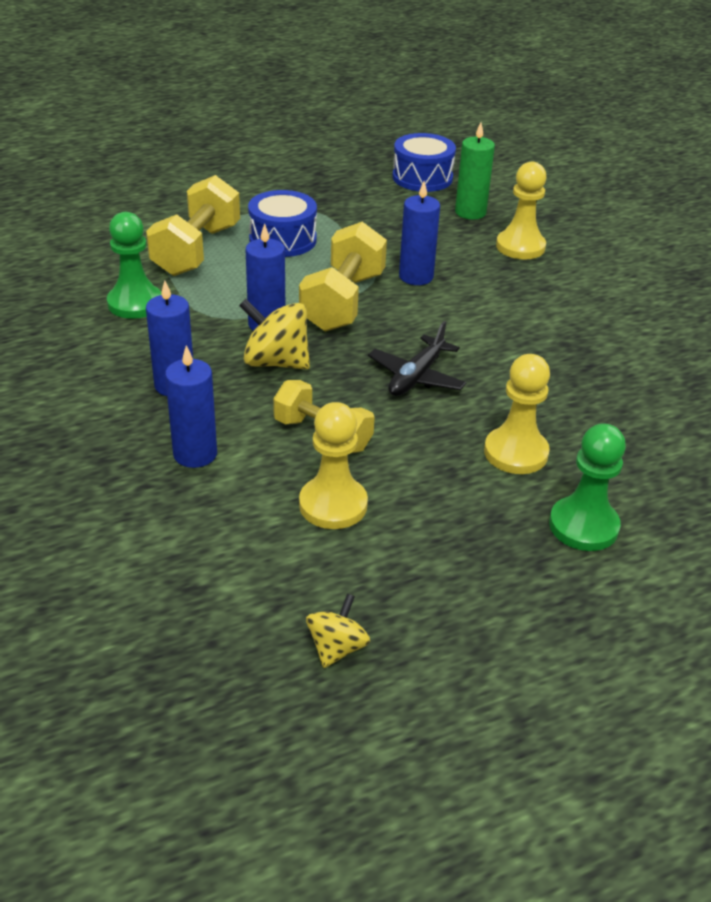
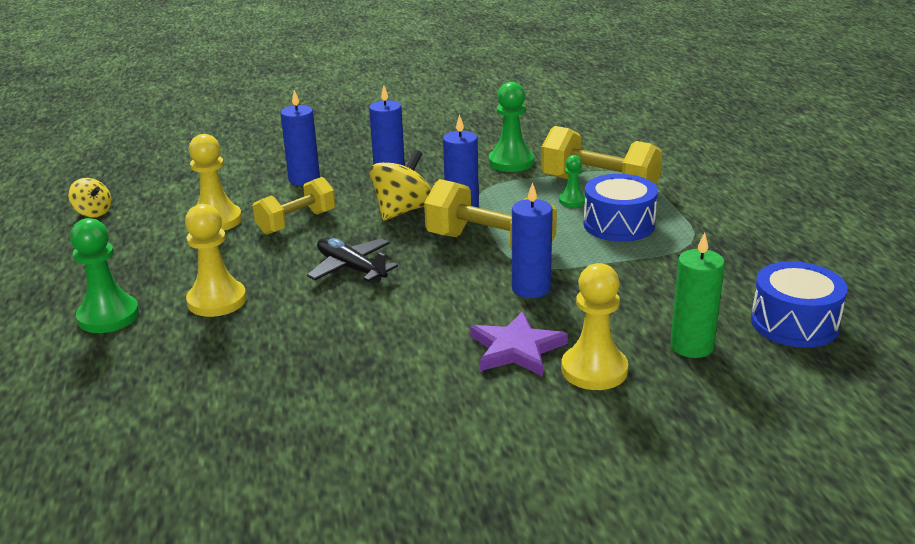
camera: 105 degrees right, 10 degrees down
none -> purple star [470,311,568,376]
none -> green pawn [559,155,585,207]

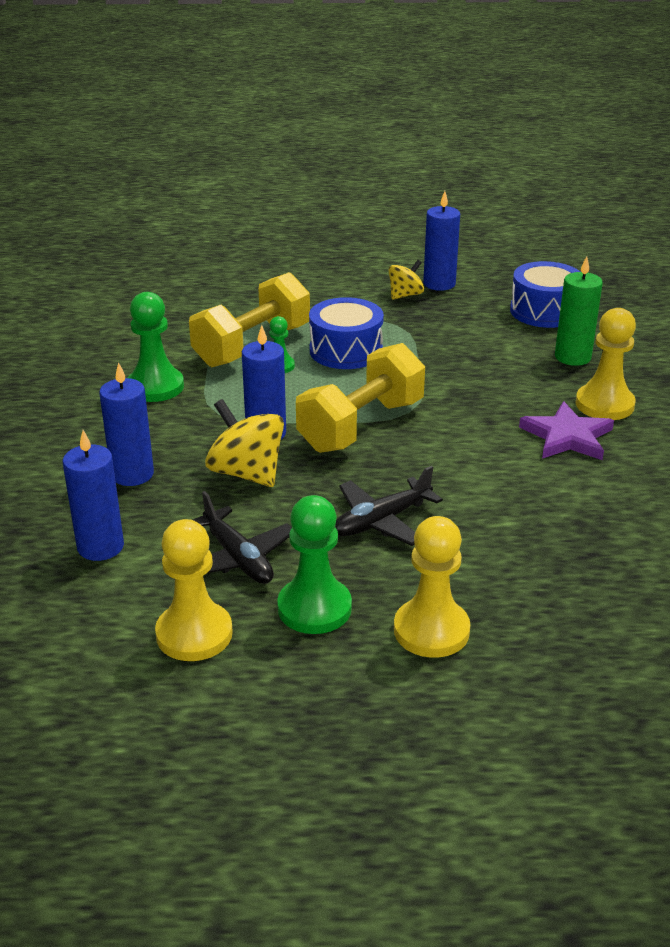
camera: 80 degrees left, 5 degrees up
yellow spinning top [68,178,111,217] -> yellow spinning top moved to [389,260,424,300]
green pawn [70,218,139,333] -> green pawn moved to [277,495,352,634]
yellow dumbbell [253,177,336,235] -> black plane [193,491,292,584]
blue candle [512,182,553,298] -> blue candle moved to [423,191,460,291]

